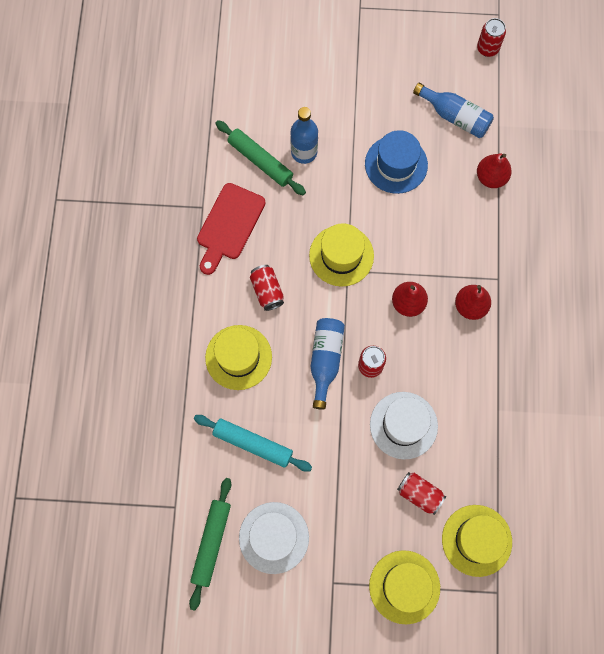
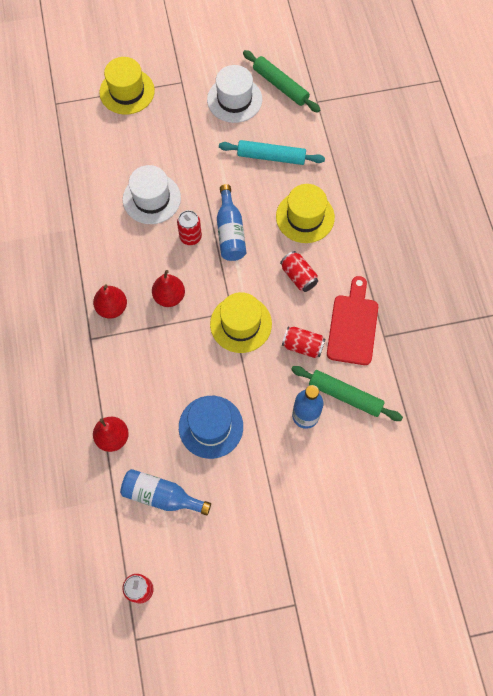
camera: 165 degrees right, 5 degrees down
green rolling pin [189,478,231,611] -> green rolling pin turned 45 degrees counterclockwise [243,50,321,113]
red can [397,472,446,515] -> red can moved to [282,327,326,358]
yellow hat [442,505,512,577] -> none

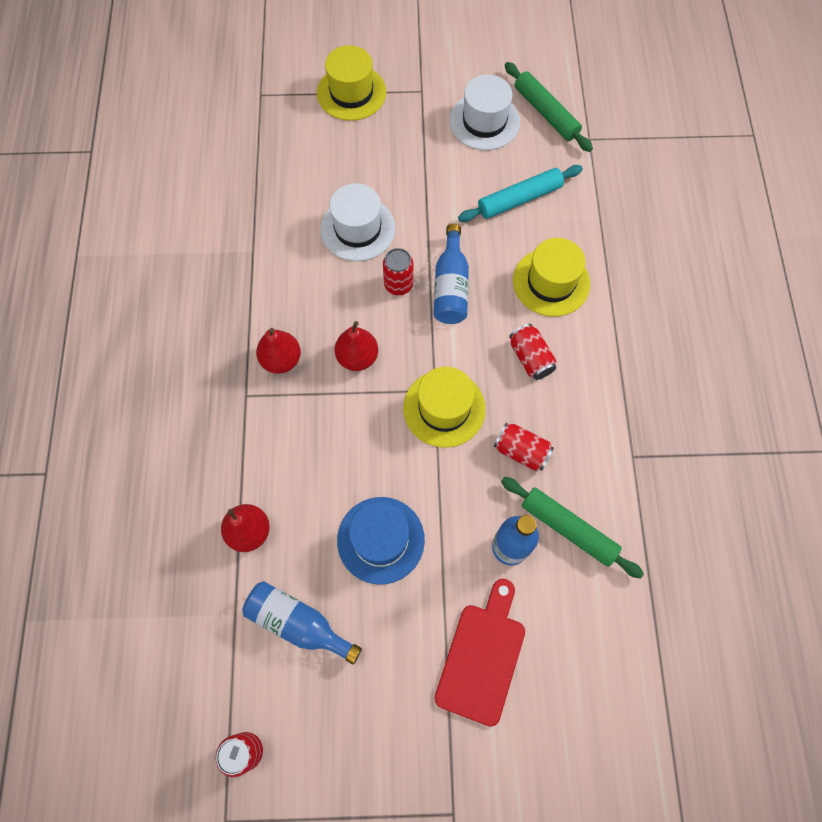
camera: 10 degrees right, 0 degrees up
turquoise rolling pin [219,140,325,165] -> turquoise rolling pin turned 45 degrees counterclockwise [458,165,583,222]
red cutting board [327,276,378,365] -> red cutting board moved to [435,579,525,727]

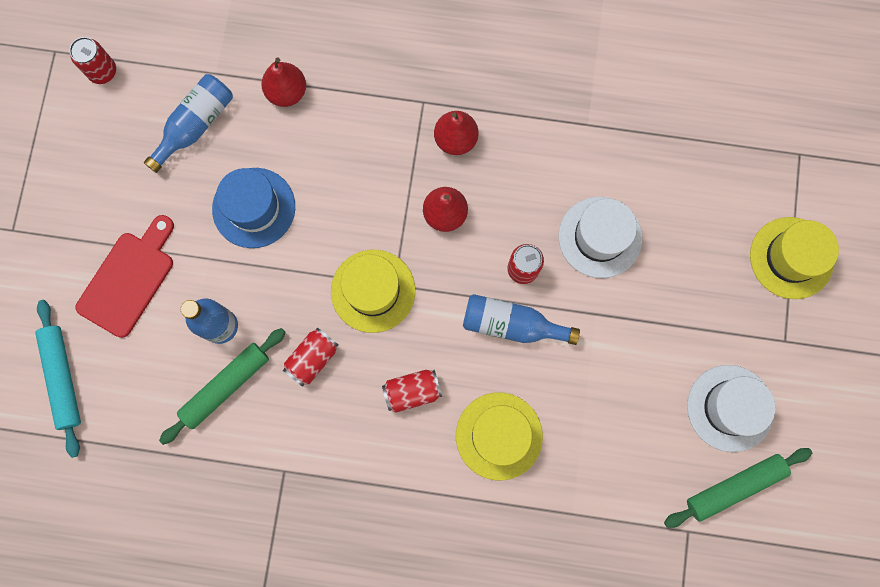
camera: 100 degrees right, 10 degrees up
red cutting board [435,579,525,727] -> red cutting board turned 90 degrees counterclockwise [76,215,174,338]
turquoise rolling pin [458,165,583,222] -> turquoise rolling pin moved to [35,300,81,458]

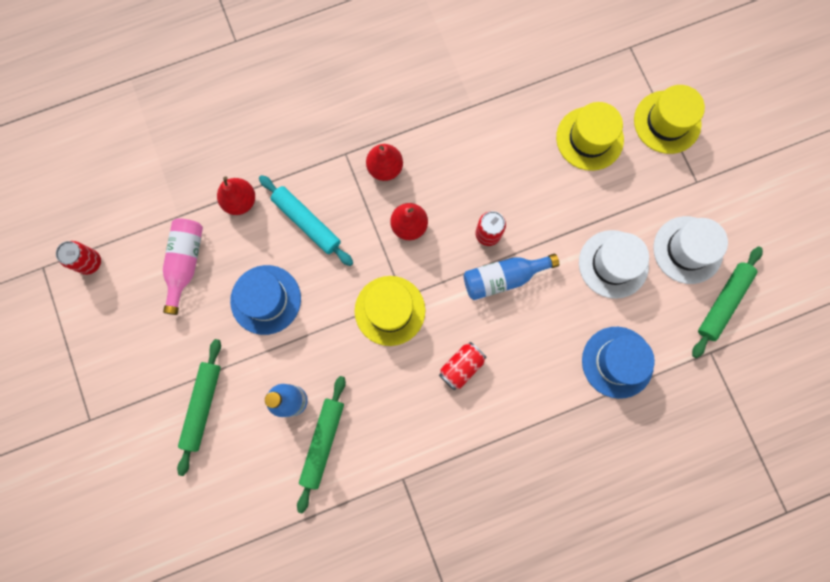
camera: 30 degrees left, 0 degrees up
turquoise rolling pin [35,300,81,458] -> turquoise rolling pin moved to [259,175,353,266]
red cutting board [76,215,174,338] -> green rolling pin [177,339,221,476]
blue bottle [144,74,233,173] -> pink bottle [163,218,203,315]
red can [283,327,338,387] -> none
yellow hat [456,392,543,480] -> yellow hat moved to [556,102,624,171]
white hat [559,197,642,278] -> white hat moved to [579,230,649,299]
none -> blue hat [582,327,655,399]

